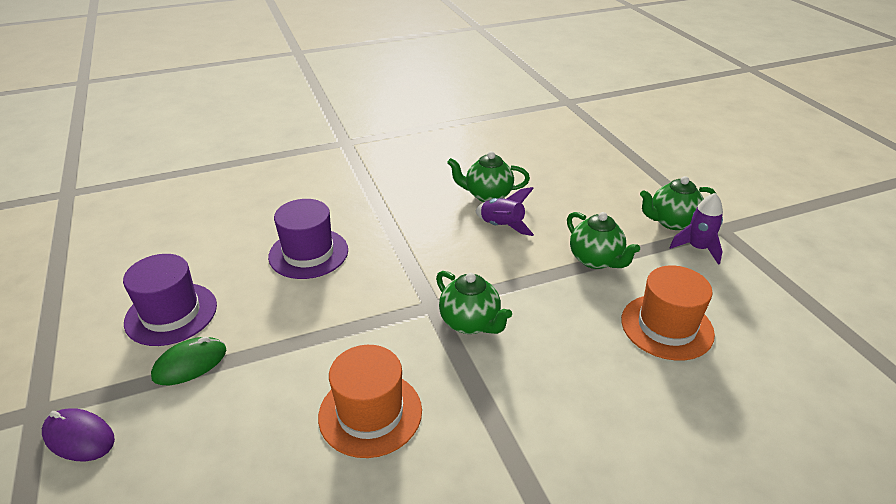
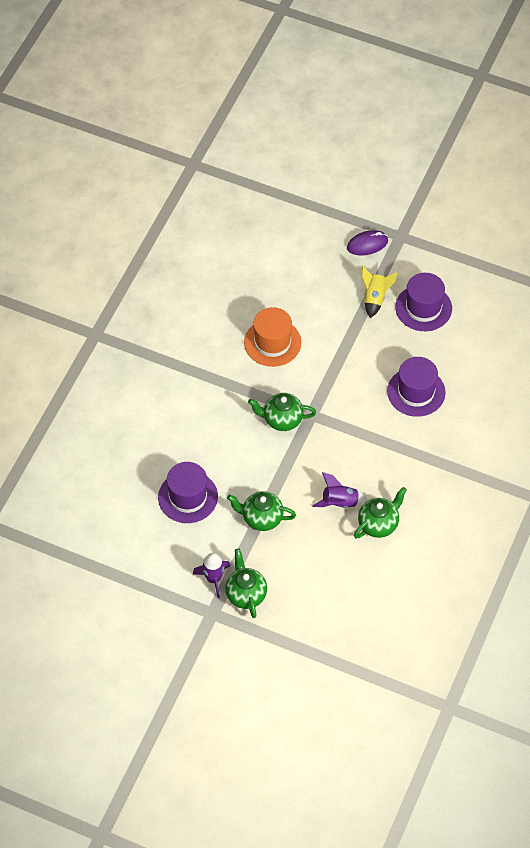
camera: 135 degrees right, 20 degrees up
green mouse [151,337,226,385] -> yellow rocket [361,266,397,318]
orange hat [621,265,715,361] -> purple hat [158,462,218,523]
green teapot [640,176,716,230] -> green teapot turned 45 degrees counterclockwise [225,549,267,618]

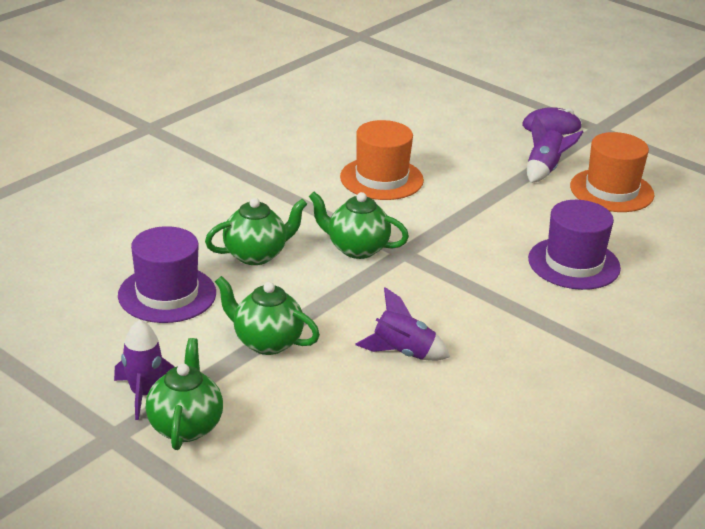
camera: 15 degrees right, 25 degrees down
green teapot [354,487,407,538] -> green teapot moved to [205,198,307,265]
yellow rocket [361,266,397,318] -> purple rocket [527,114,583,183]
purple hat [395,273,452,331] -> orange hat [570,132,654,212]

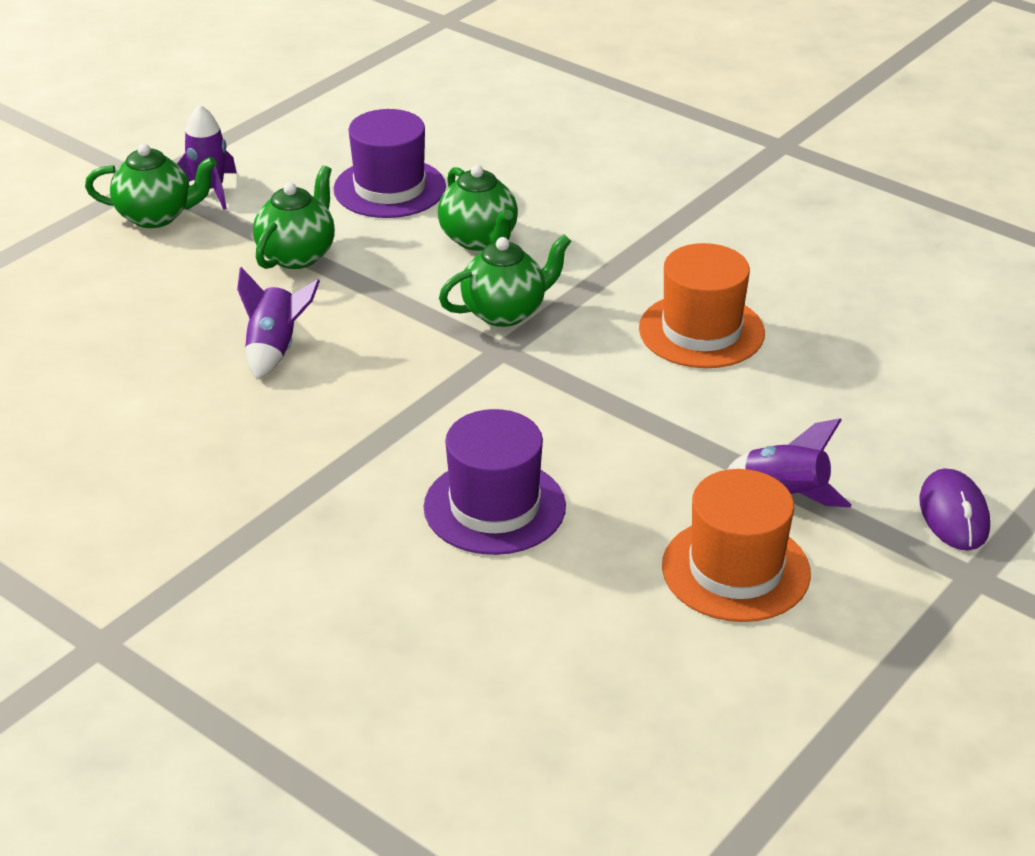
camera: 90 degrees right, 5 degrees up
green teapot [309,192,409,259] -> green teapot turned 45 degrees clockwise [439,234,571,327]

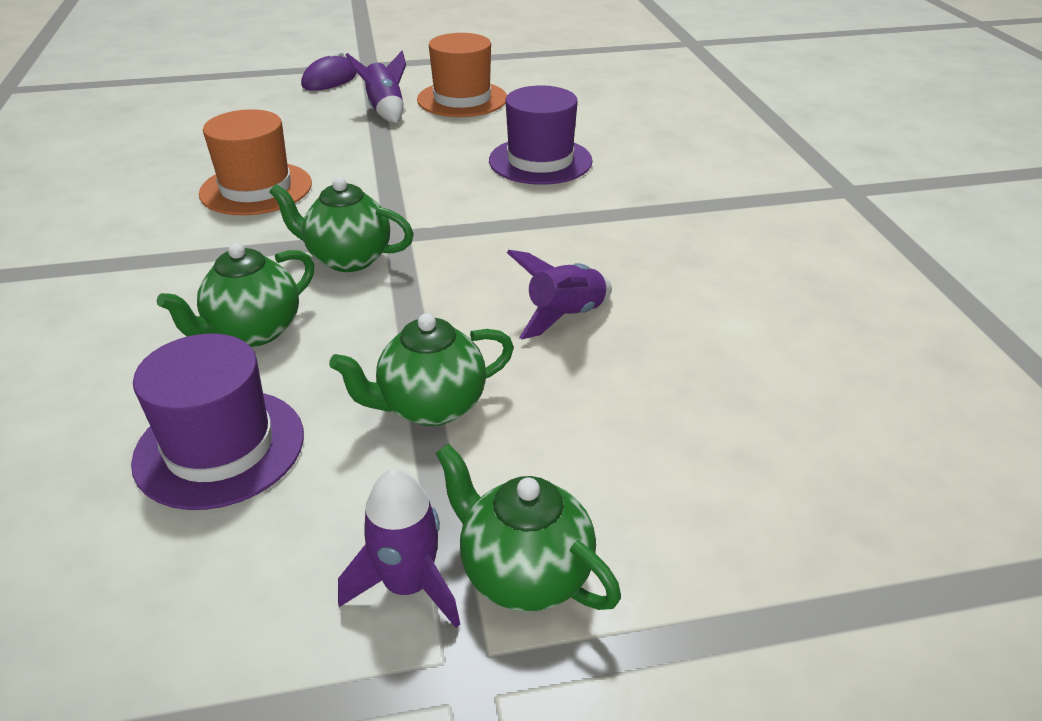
camera: 140 degrees left, 0 degrees up
green teapot [438,165,518,251] -> green teapot turned 150 degrees counterclockwise [157,243,314,347]

